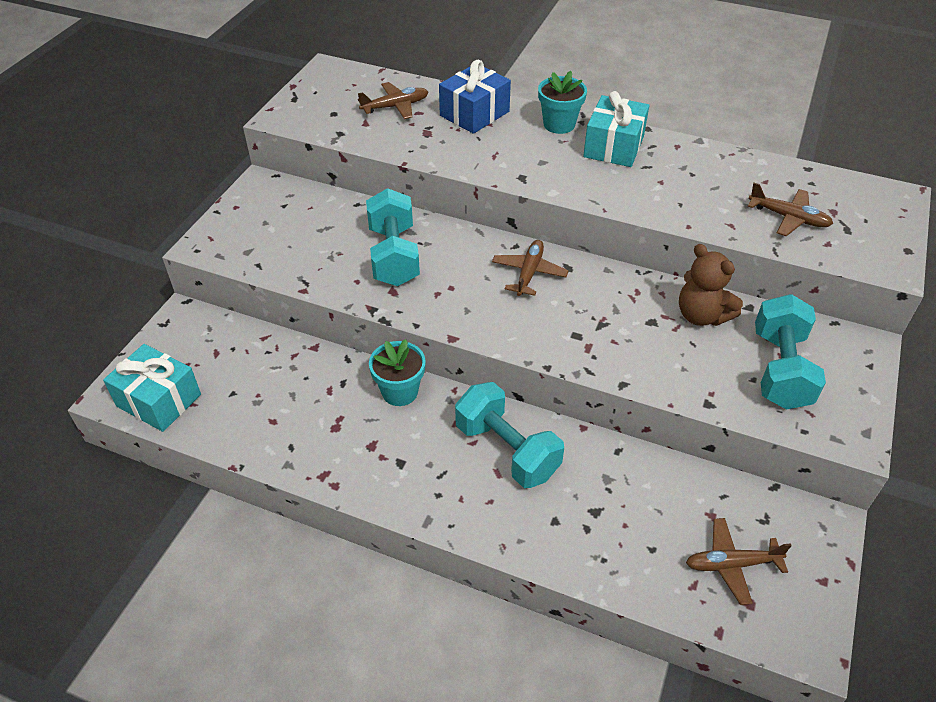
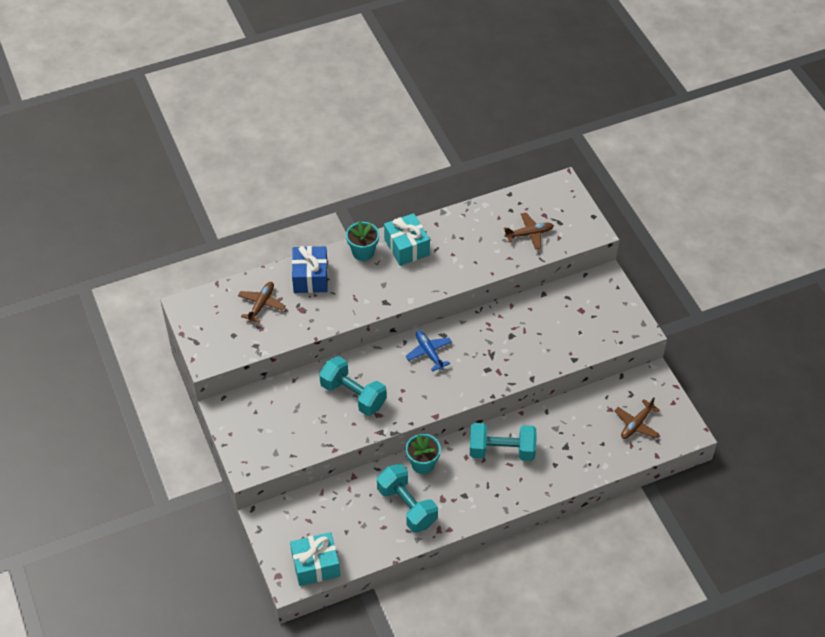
camera: 45 degrees left, 5 degrees up
brown plane [492,240,569,296] -> blue plane [405,330,452,371]
brown teddy bear [679,244,743,326] -> none
turquoise dumbbell [755,294,826,410] -> turquoise dumbbell moved to [377,464,438,533]

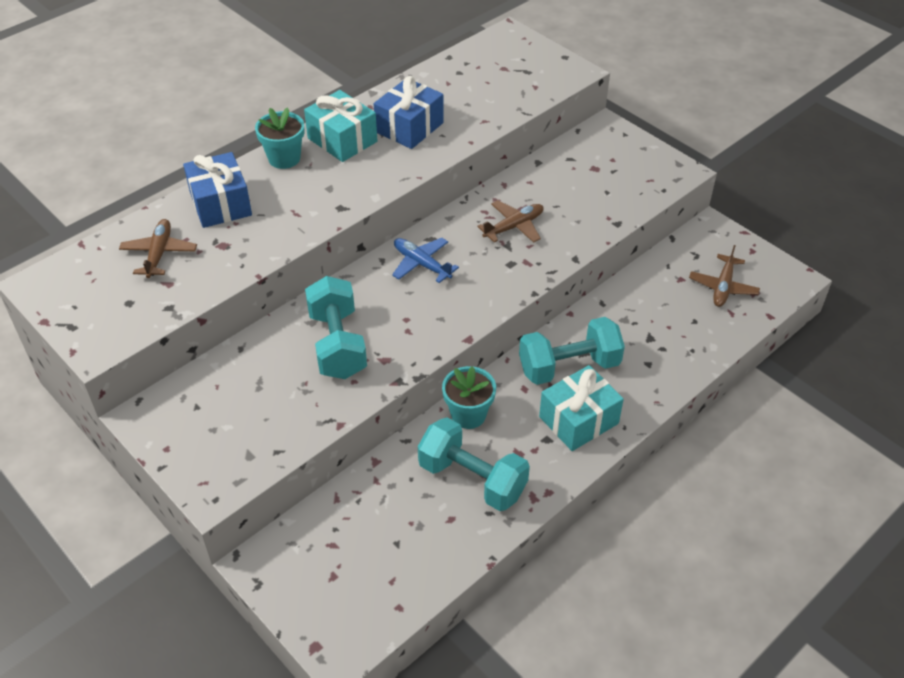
camera: 20 degrees left, 5 degrees down
turquoise gift [290,532,340,586] -> turquoise gift moved to [539,365,624,451]
turquoise dumbbell [319,356,387,416] -> turquoise dumbbell turned 60 degrees clockwise [305,276,367,379]
brown plane [504,213,554,250] -> brown plane moved to [477,200,544,243]
none -> blue gift [374,76,444,149]

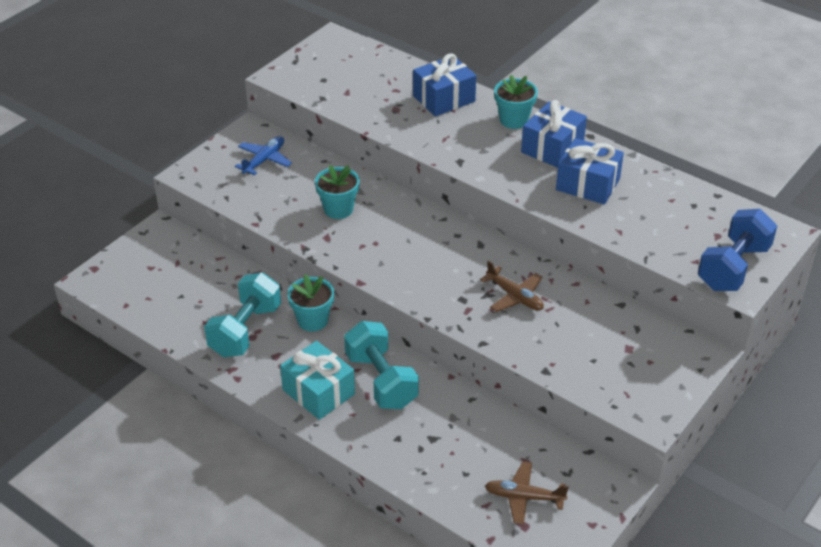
camera: 80 degrees right, 5 degrees down
brown plane [119,219,197,278] -> none
turquoise gift [304,90,377,162] -> blue gift [521,100,587,168]
turquoise dumbbell [305,276,367,379] -> turquoise flower pot [315,165,360,219]
blue plane [392,238,459,283] -> blue plane moved to [235,136,292,175]
none -> blue dumbbell [698,209,777,291]

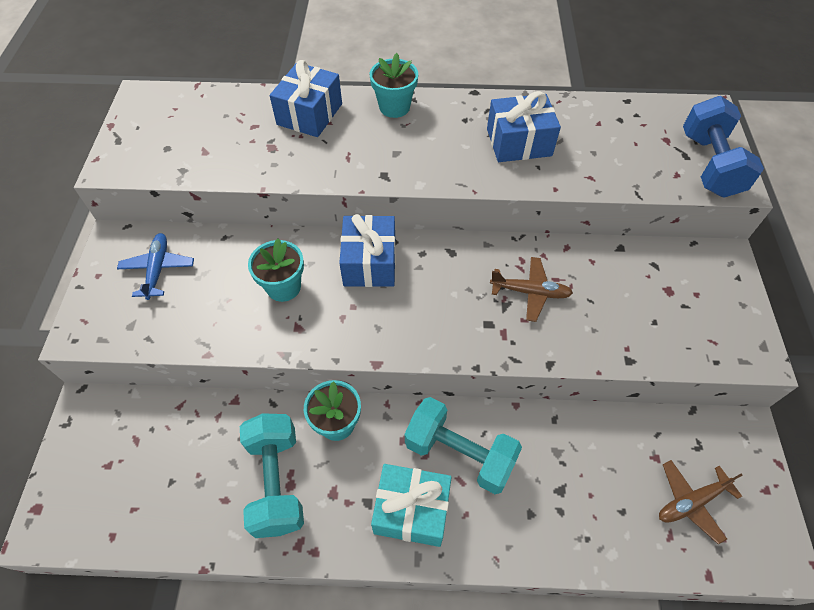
camera: 35 degrees left, 15 degrees up
blue gift [521,100,587,168] -> blue gift moved to [339,214,396,287]

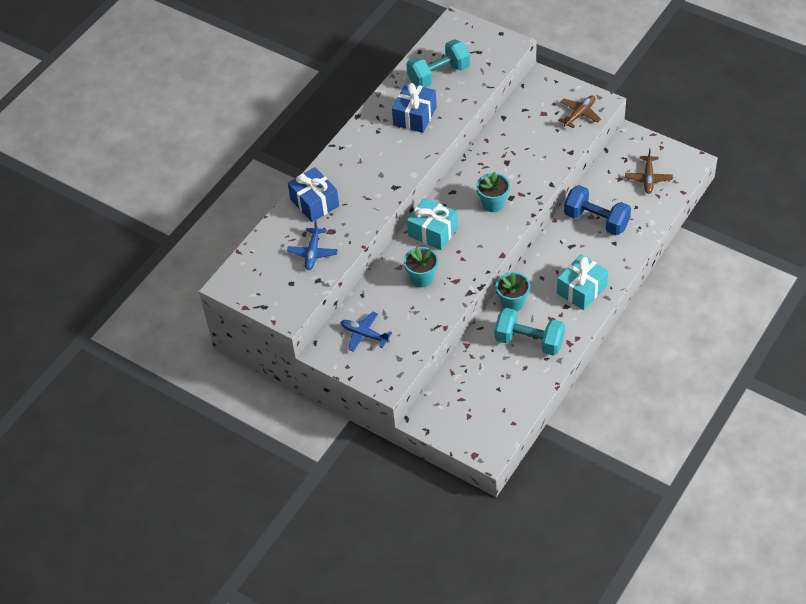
camera: 55 degrees left, 5 degrees down
blue gift [339,214,396,287] -> turquoise gift [407,198,458,250]
turquoise flower pot [370,53,418,118] -> turquoise flower pot moved to [476,171,510,212]
turquoise dumbbell [405,397,522,494] -> turquoise dumbbell moved to [406,39,470,88]
brown plane [490,257,573,322] -> brown plane moved to [558,95,601,128]
blue dumbbell [683,96,764,198] -> blue dumbbell moved to [564,185,631,236]
none -> blue plane [287,220,338,270]

